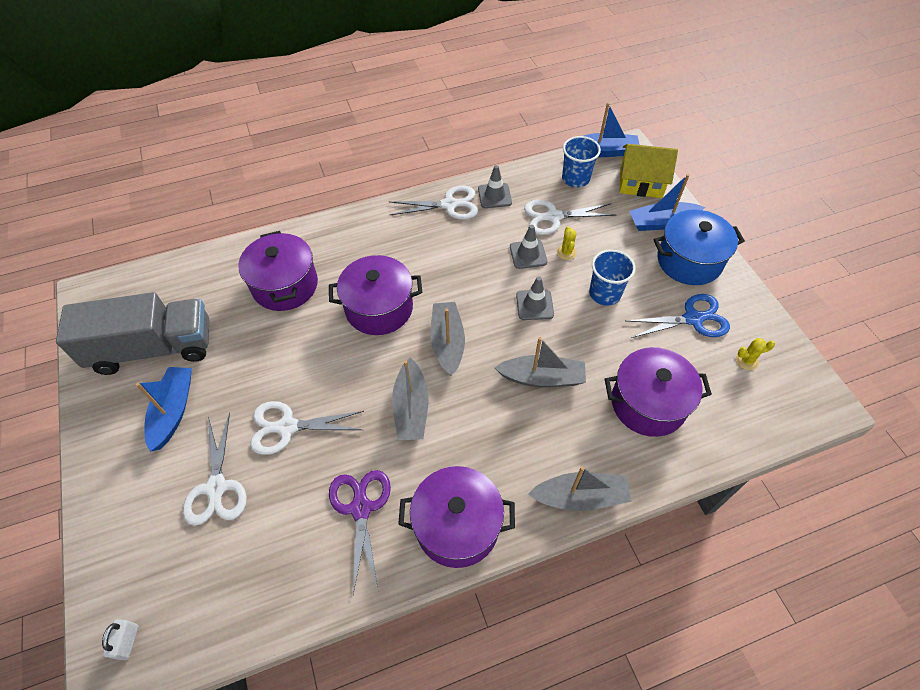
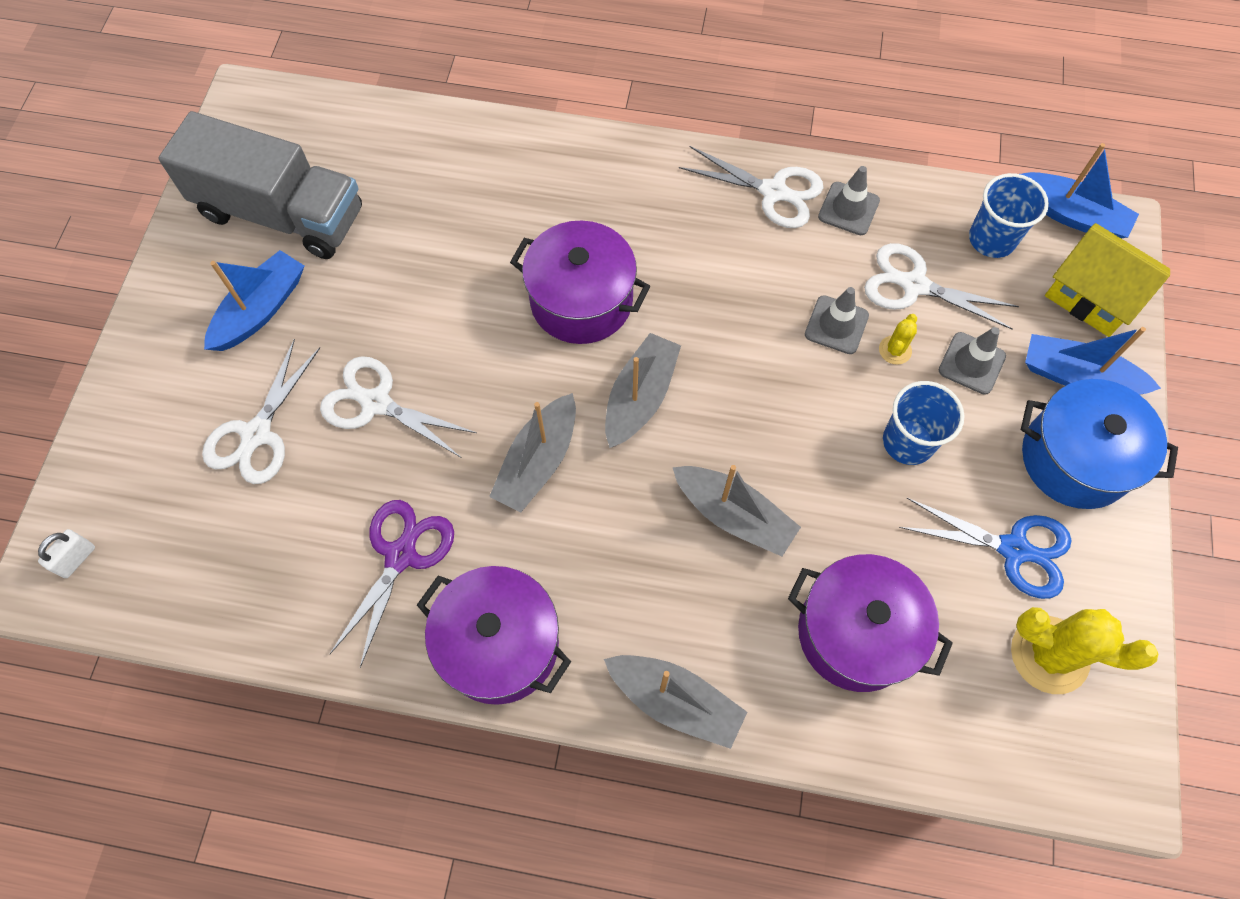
camera: 30 degrees right, 10 degrees up
purple pot [238,231,318,311] -> none
grey traffic cone [516,276,554,320] -> grey traffic cone moved to [939,327,1006,395]
yellow cactus [736,338,775,370] -> yellow cactus [1011,607,1158,694], size x2.10

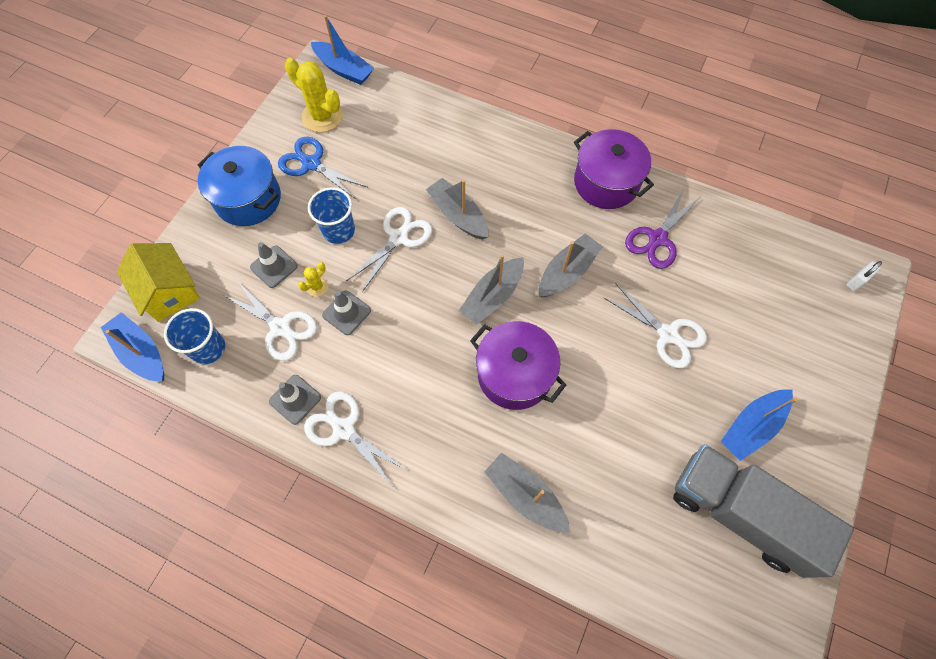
camera: 165 degrees left, 0 degrees up
white scissors [202,339,320,484] -> white scissors moved to [346,207,432,292]
grey boat [604,655,747,749] -> grey boat moved to [484,453,570,533]
purple pot [788,554,953,692] -> none
blue boat [1025,327,1161,395] -> blue boat moved to [311,15,374,85]

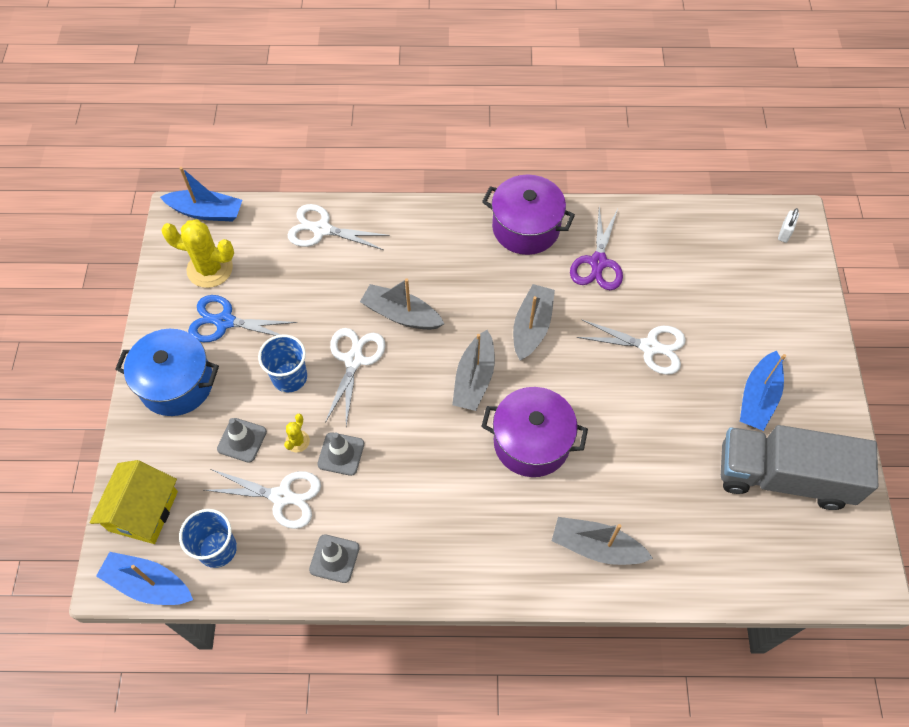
camera: 25 degrees left, 5 degrees down
yellow house [117,243,200,322] -> yellow house turned 75 degrees clockwise [90,460,178,544]
white scissors [304,391,408,487] -> white scissors moved to [287,204,390,250]

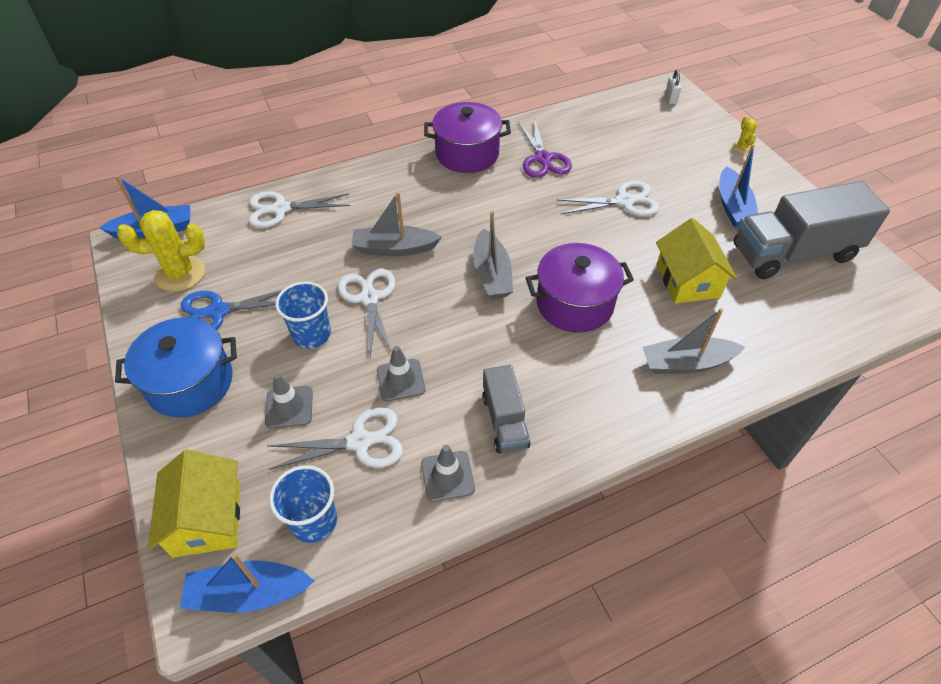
camera: 25 degrees left, 10 degrees down
yellow cactus [284,414,310,452] -> yellow cactus moved to [732,116,757,154]
grey boat [513,284,555,361] -> none
none -> grey truck [482,365,531,453]
none -> yellow house [656,218,737,304]

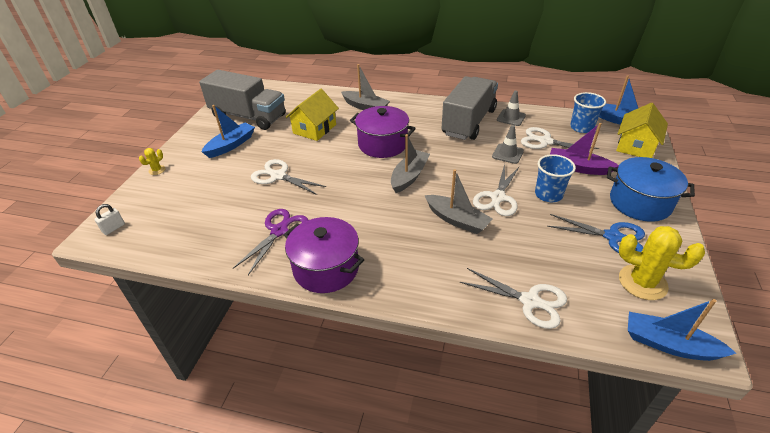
camera: 140 degrees left, 10 degrees down
grey traffic cone [265,373,313,429] -> purple boat [550,123,619,175]
grey truck [482,365,531,453] -> grey truck [441,76,498,140], size x1.88

